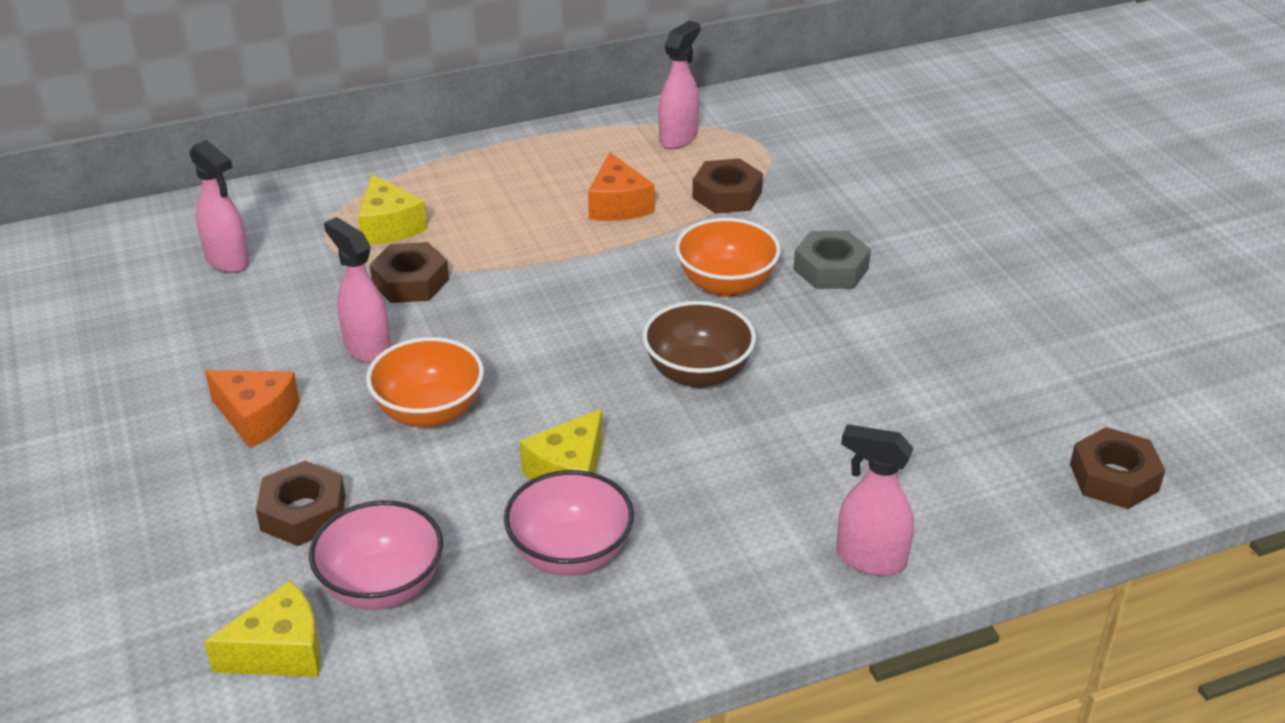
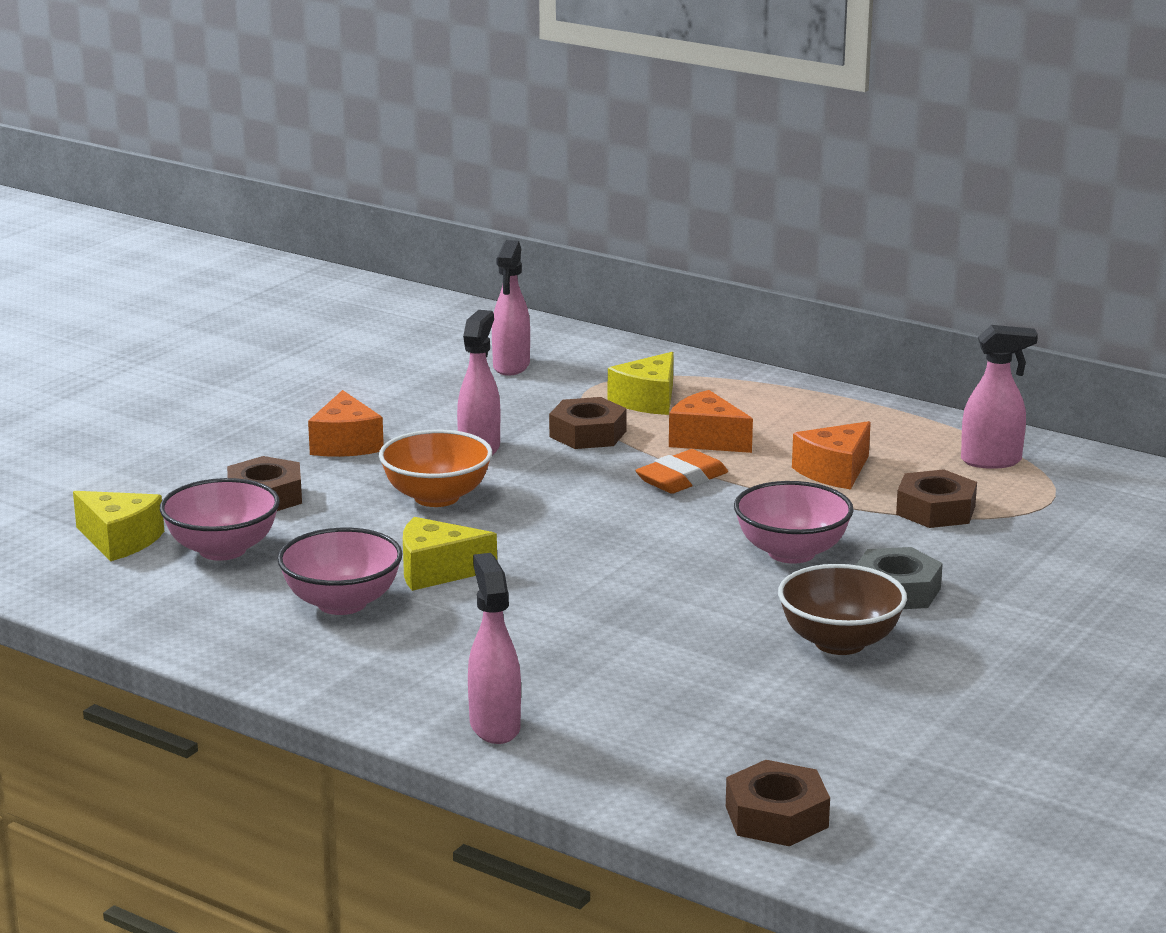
camera: 55 degrees right, 15 degrees down
brown bowl [642,301,756,388] -> brown bowl moved to [778,564,907,655]
orange bowl [675,218,781,297] -> pink bowl [734,481,854,564]
none -> orange eraser [635,449,728,494]
none -> orange cheese [669,390,753,453]

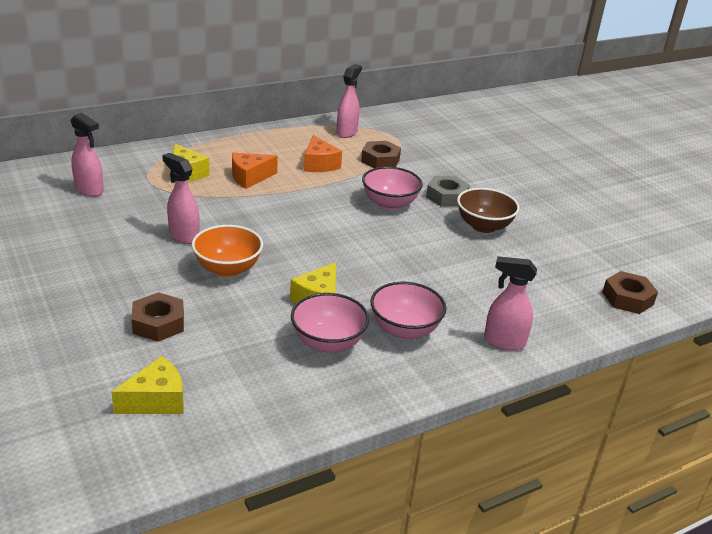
camera: 65 degrees left, 10 degrees up
pink bowl [160,478,280,561] -> pink bowl moved to [370,281,447,339]
orange cheese [308,390,384,457] -> none
brown nut [549,397,627,449] -> none
orange eraser [635,449,728,494] -> none

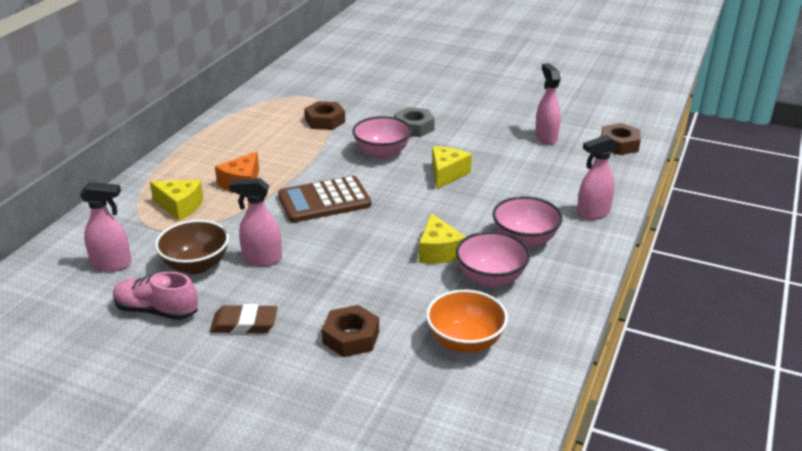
camera: 35 degrees left, 0 degrees up
yellow cheese [111,356,184,414] -> yellow cheese moved to [432,146,472,189]
orange bowl [192,225,263,277] -> orange bowl moved to [426,290,508,353]
orange cheese [304,135,342,172] -> none
pink spray bottle [337,64,362,138] -> pink spray bottle moved to [535,63,561,145]
brown bowl [457,188,520,233] -> brown bowl moved to [155,220,229,274]
none -> pink shoe [113,272,198,320]
none -> brown eraser [210,304,278,334]
none -> brown calculator [278,176,371,223]

